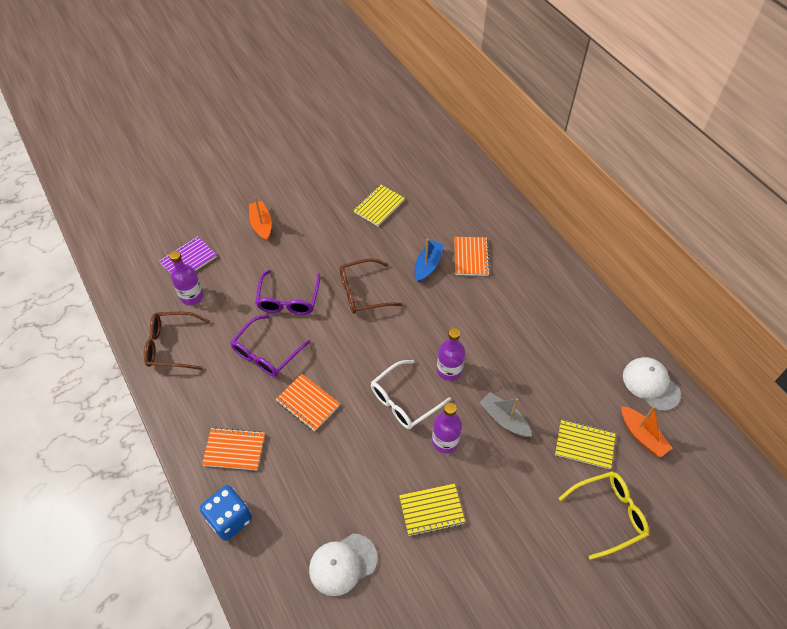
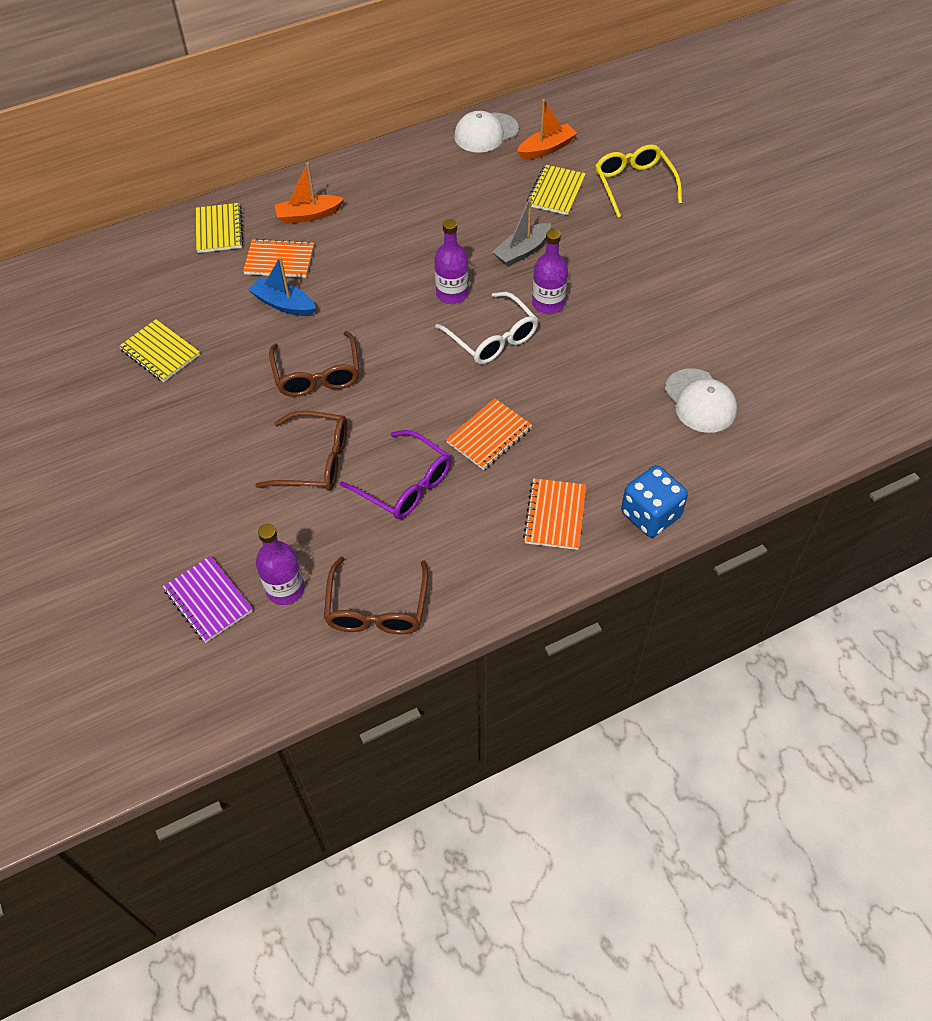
camera: 85 degrees left, 0 degrees up
orange boat [249,197,272,242] -> orange boat moved to [274,163,344,224]
purple glasses [255,270,320,315] -> brown glasses [255,411,347,491]
yellow notebook [399,483,466,537] -> yellow notebook moved to [196,203,243,253]

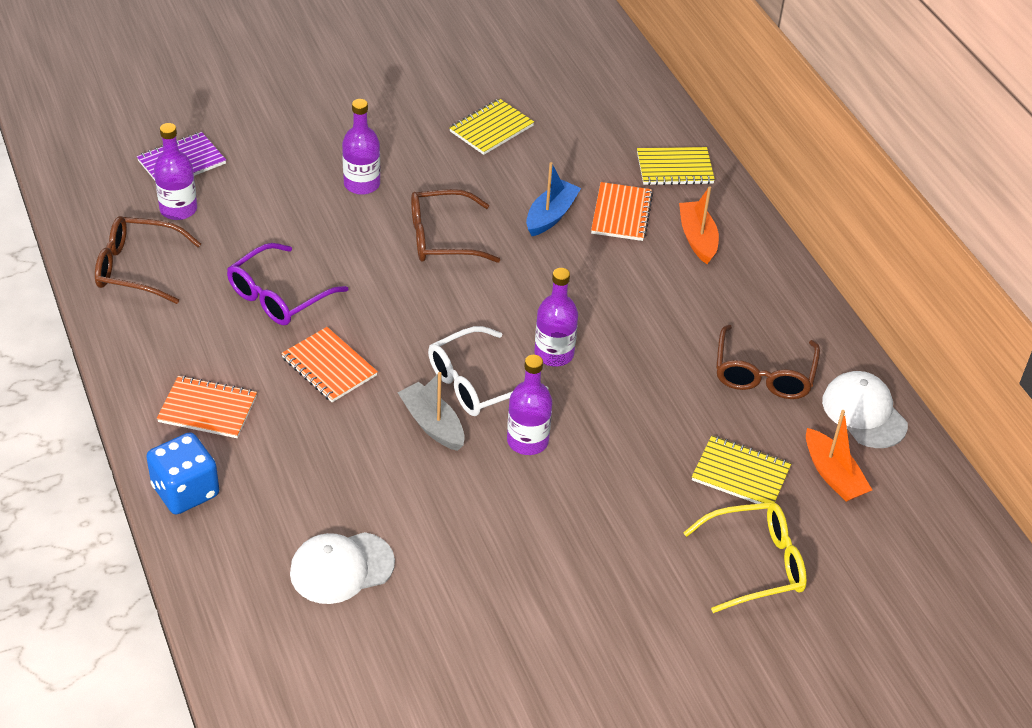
camera: 90 degrees right, 10 degrees down
brown glasses [255,411,347,491] -> brown glasses moved to [716,325,820,399]
grey boat [493,196,551,267] -> grey boat moved to [398,372,465,451]
none -> purple bottle [342,99,380,195]

